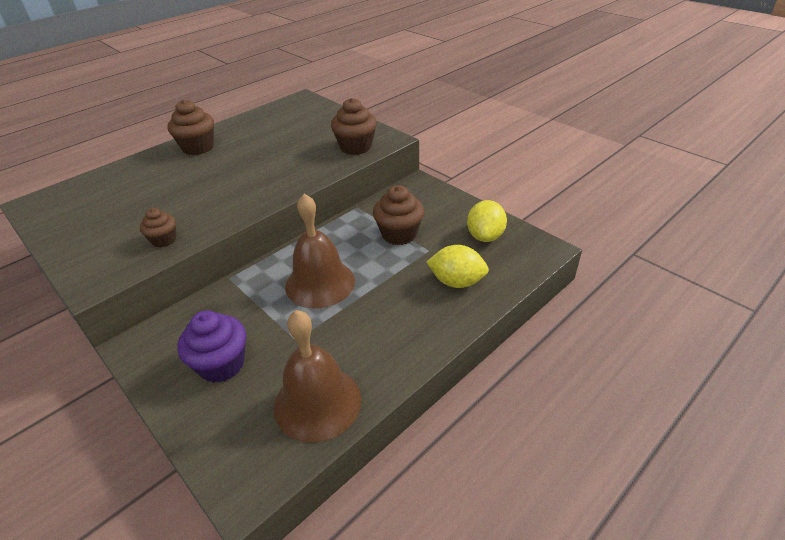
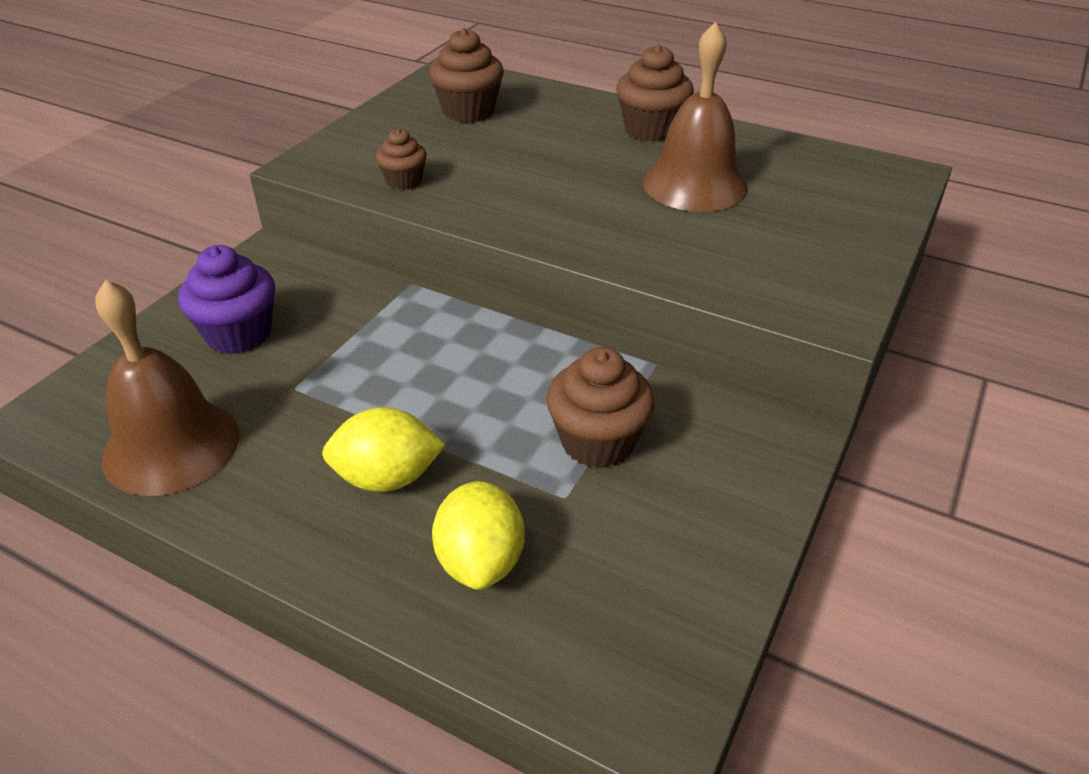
camera: 70 degrees right, 0 degrees up
brown bell [285,194,355,308] -> brown bell moved to [643,22,748,212]
brown cupcake [331,98,377,155] -> brown cupcake moved to [429,28,504,123]
yellow lemon [467,200,507,242] -> yellow lemon moved to [322,408,445,492]

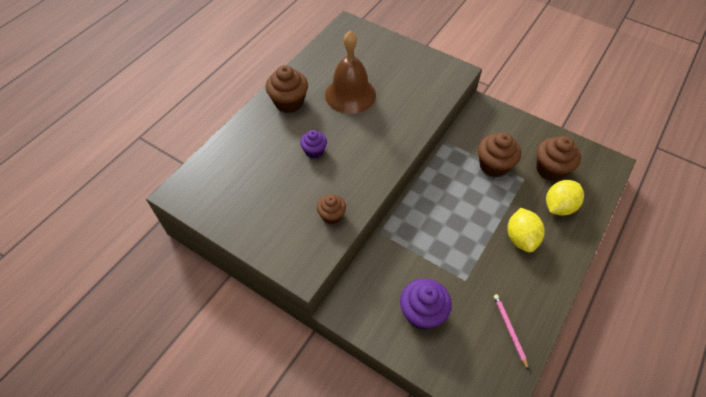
camera: 85 degrees left, 15 degrees up
brown bell [96,280,239,496] -> pink pencil [494,295,529,370]
brown cupcake [429,28,504,123] -> brown cupcake moved to [536,136,581,181]
yellow lemon [432,481,525,590] -> yellow lemon turned 45 degrees counterclockwise [546,180,584,216]
none -> purple cupcake [300,130,327,159]

